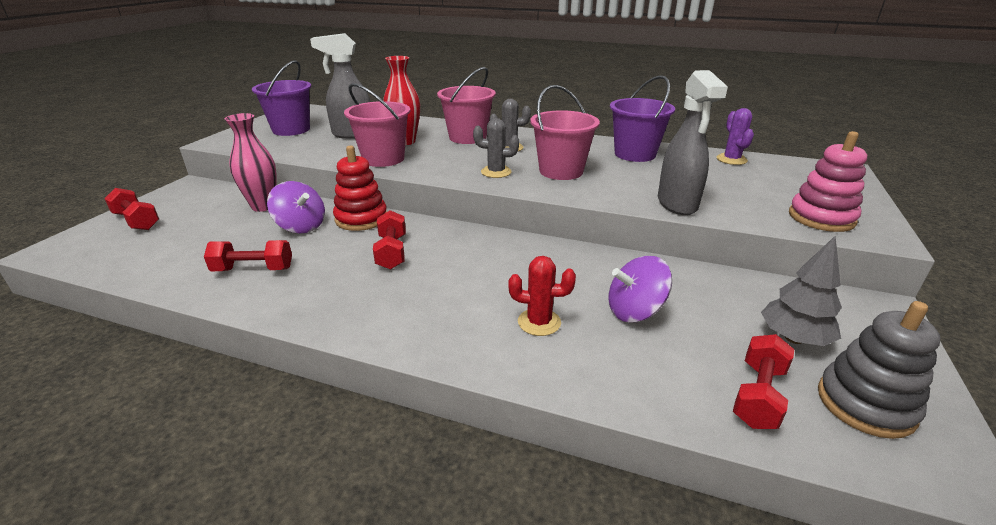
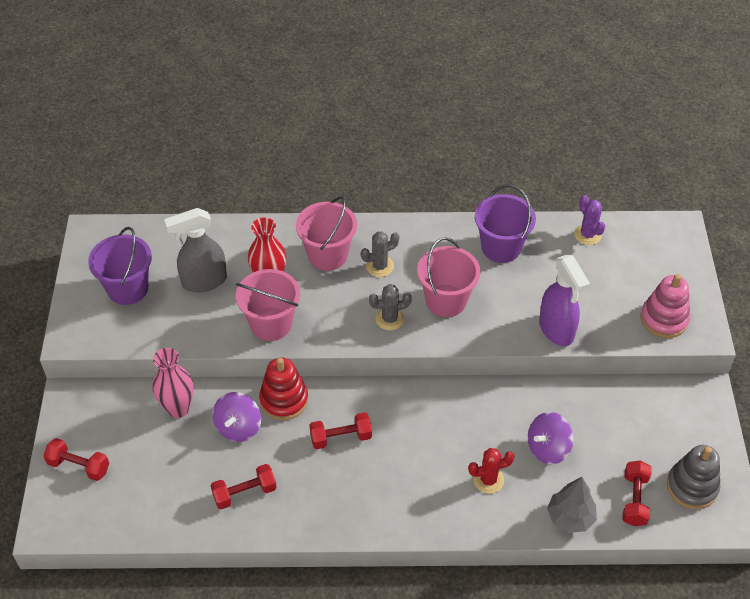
camera: 20 degrees left, 20 degrees up
purple spinning top [267,181,325,233] -> purple spinning top turned 90 degrees clockwise [212,392,261,442]
red dumbbell [373,210,406,270] -> red dumbbell turned 75 degrees counterclockwise [309,412,372,449]
grey spray bottle [658,70,728,215] -> purple spray bottle [539,255,590,346]
grey tree [761,235,842,346] -> grey tree moved to [547,477,597,533]

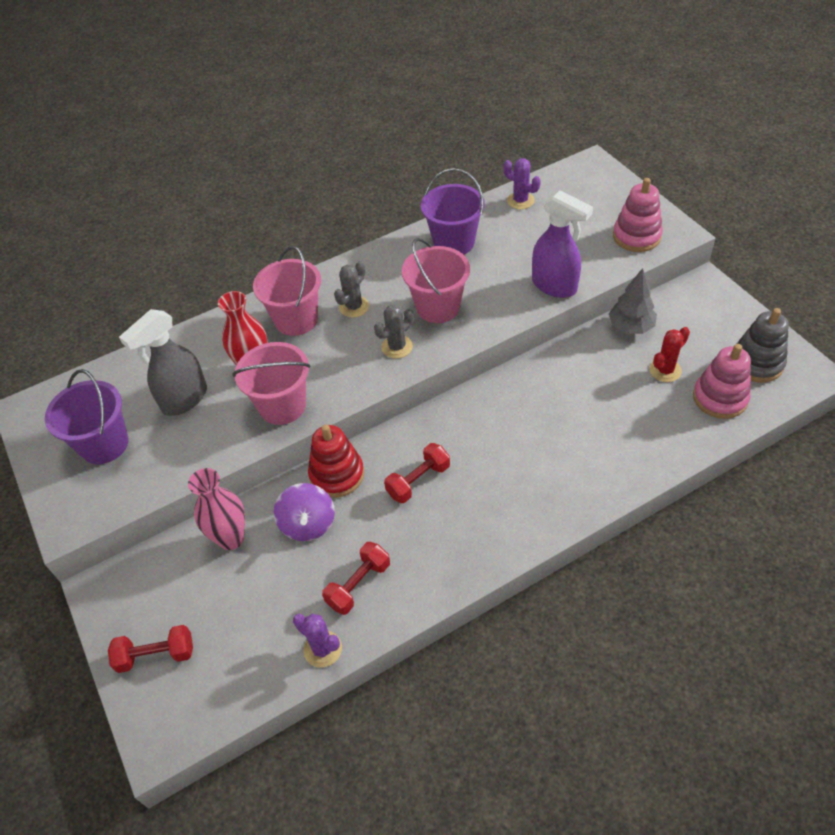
camera: 25 degrees left, 0 degrees up
red cactus [468,448,514,494] -> red cactus moved to [649,327,690,382]
purple spinning top [528,412,574,464] -> none
grey tree [547,477,597,533] -> grey tree moved to [609,268,657,334]
red dumbbell [622,460,652,526] -> pink stacking toy [693,344,751,419]
none -> purple cactus [293,613,342,668]

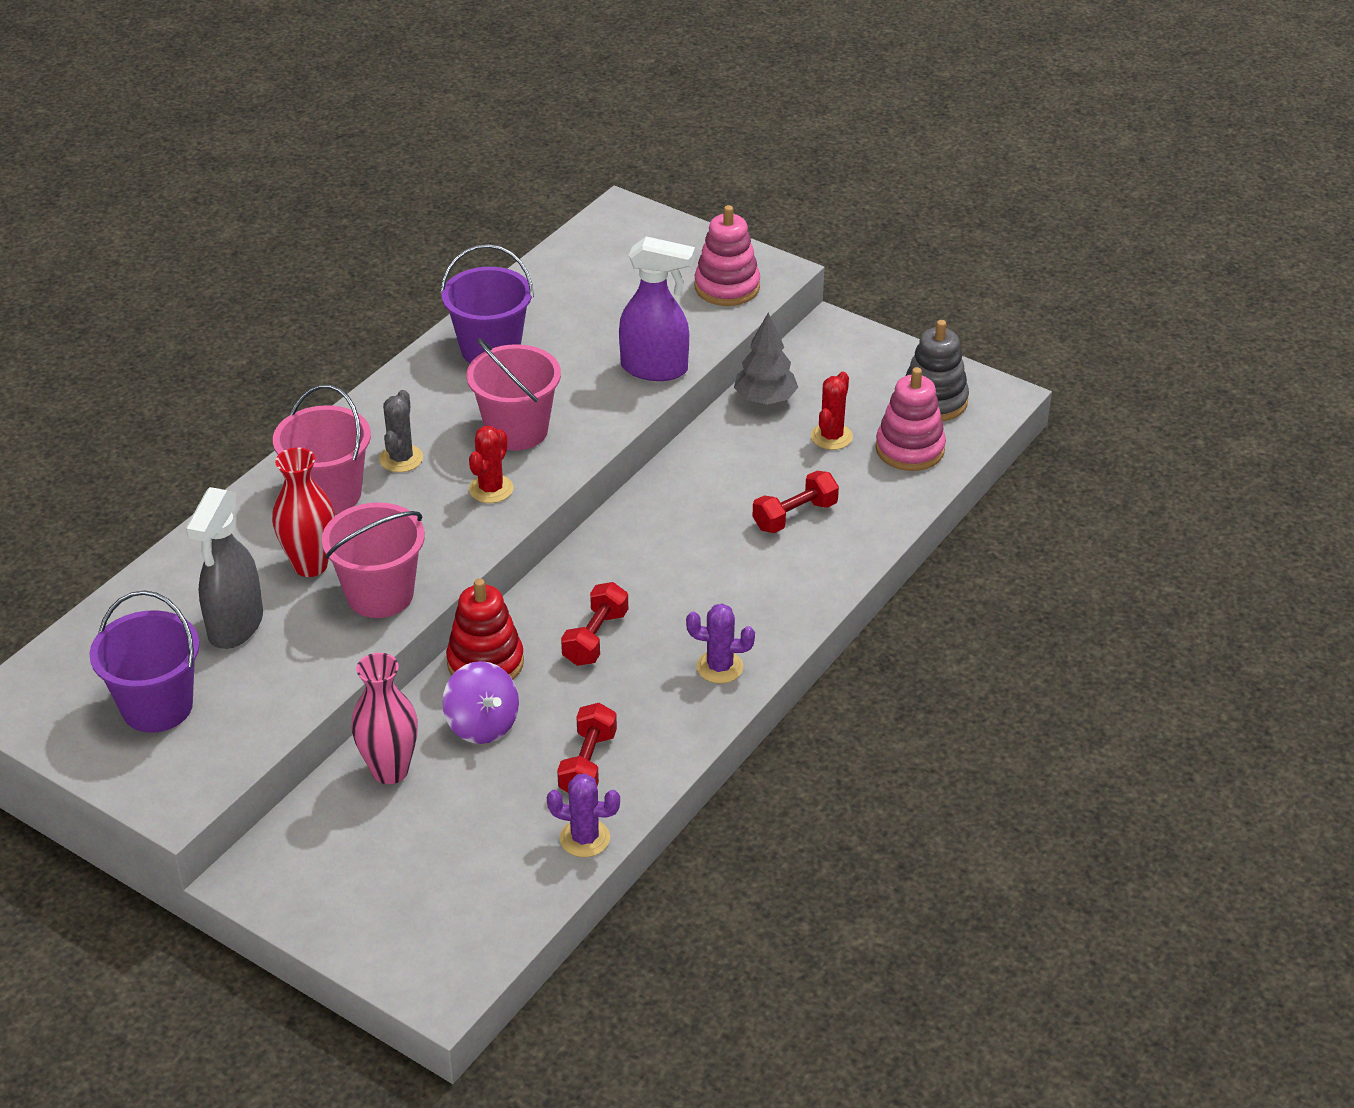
camera: 30 degrees left, 10 degrees down
red dumbbell [108,625,193,673] -> red dumbbell moved to [753,471,839,533]
grey cactus [374,304,414,359] -> red cactus [469,426,513,503]
purple cactus [504,158,541,209] -> purple cactus moved to [686,603,755,683]

